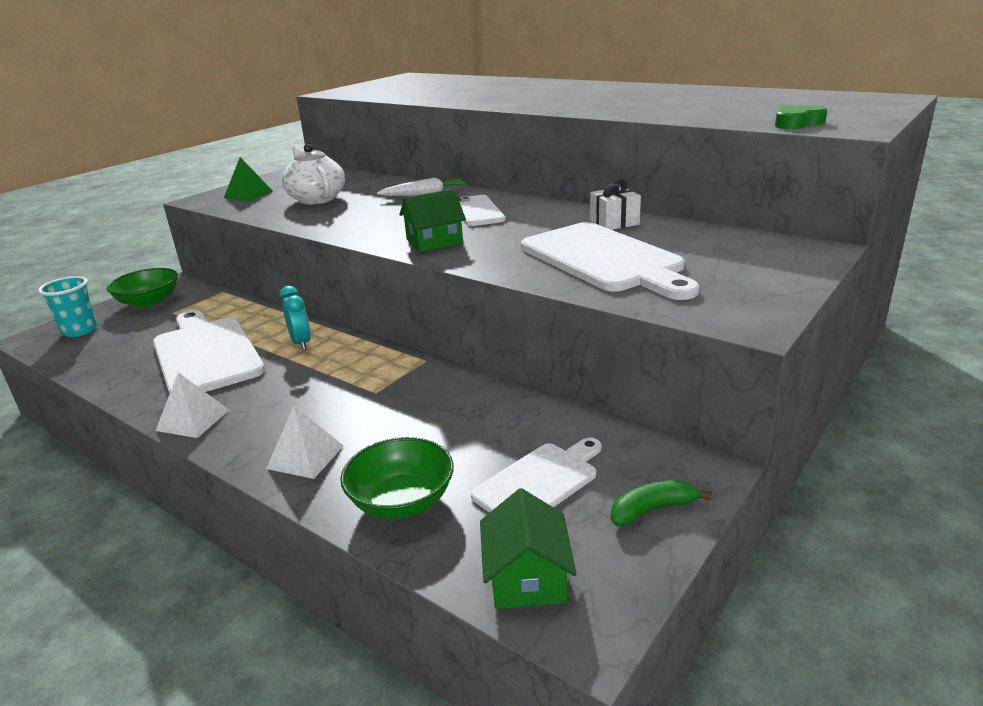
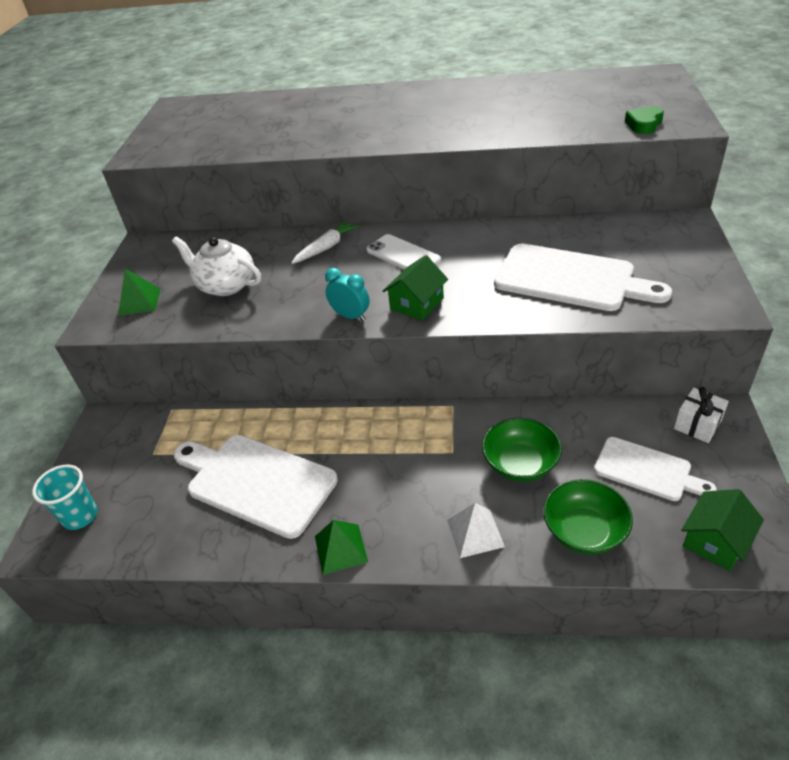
camera: 30 degrees left, 15 degrees up
green bowl [107,268,178,308] -> green bowl moved to [482,418,562,482]
white pyramid [156,372,229,438] -> green pyramid [315,520,368,575]
turquoise clock [280,286,311,350] -> turquoise clock moved to [325,268,370,321]
white cutting board [471,438,602,513] -> white cutting board turned 105 degrees clockwise [594,437,717,501]
green house [480,488,577,609] -> green house turned 75 degrees clockwise [681,489,764,571]
white gift [590,179,641,230] -> white gift moved to [674,387,729,443]
green banana [611,480,712,527] -> none

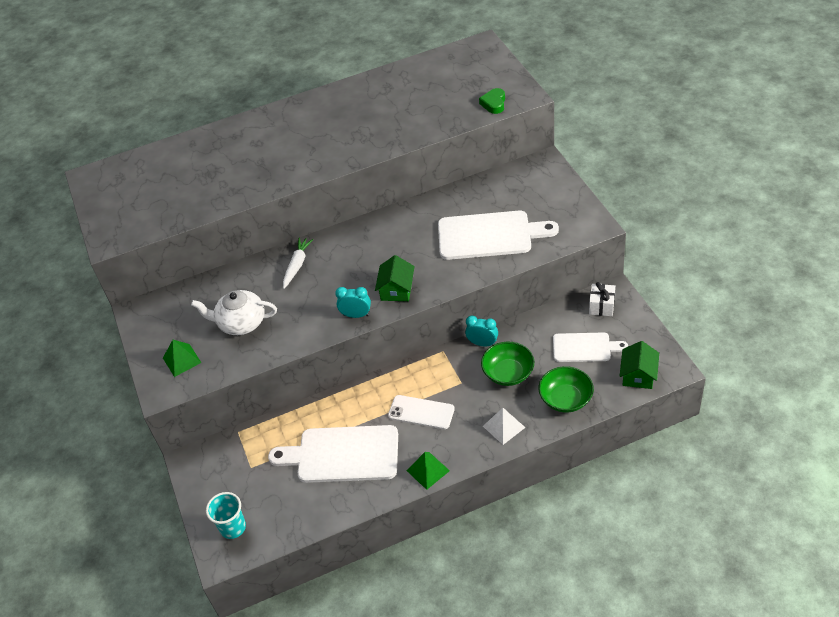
camera: 25 degrees left, 5 degrees up
white phone [366,234,441,270] -> white phone moved to [388,395,455,429]
none -> turquoise clock [465,316,498,346]

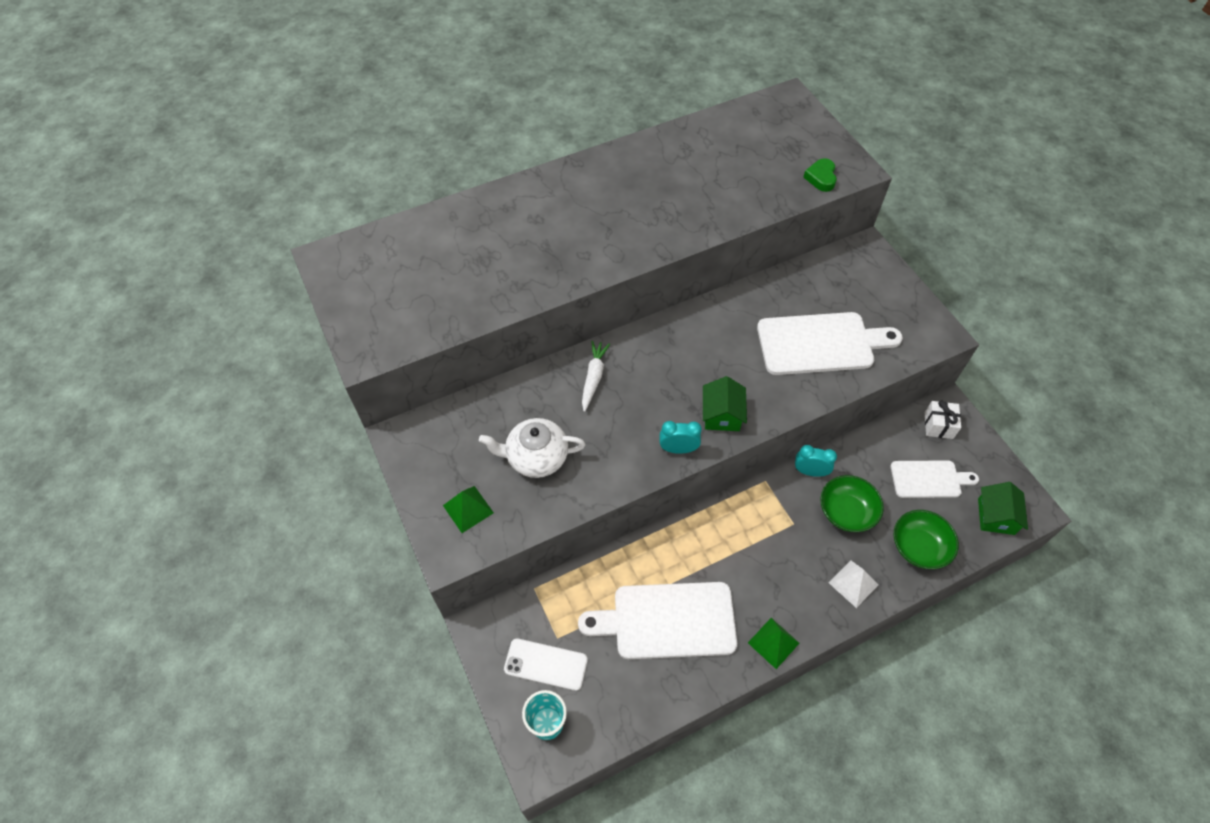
camera: 10 degrees left, 10 degrees up
white phone [388,395,455,429] -> white phone moved to [504,638,588,691]

